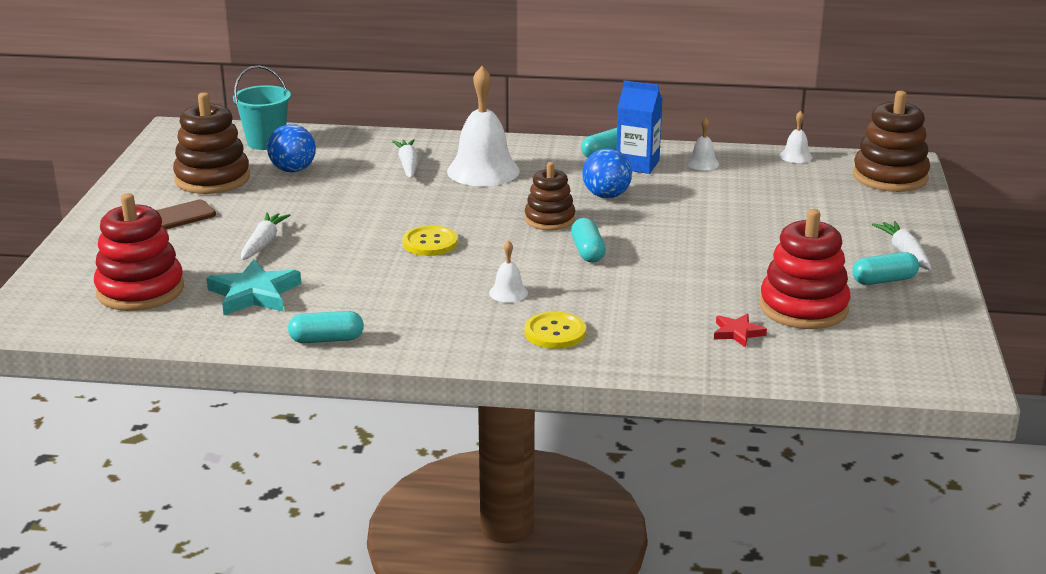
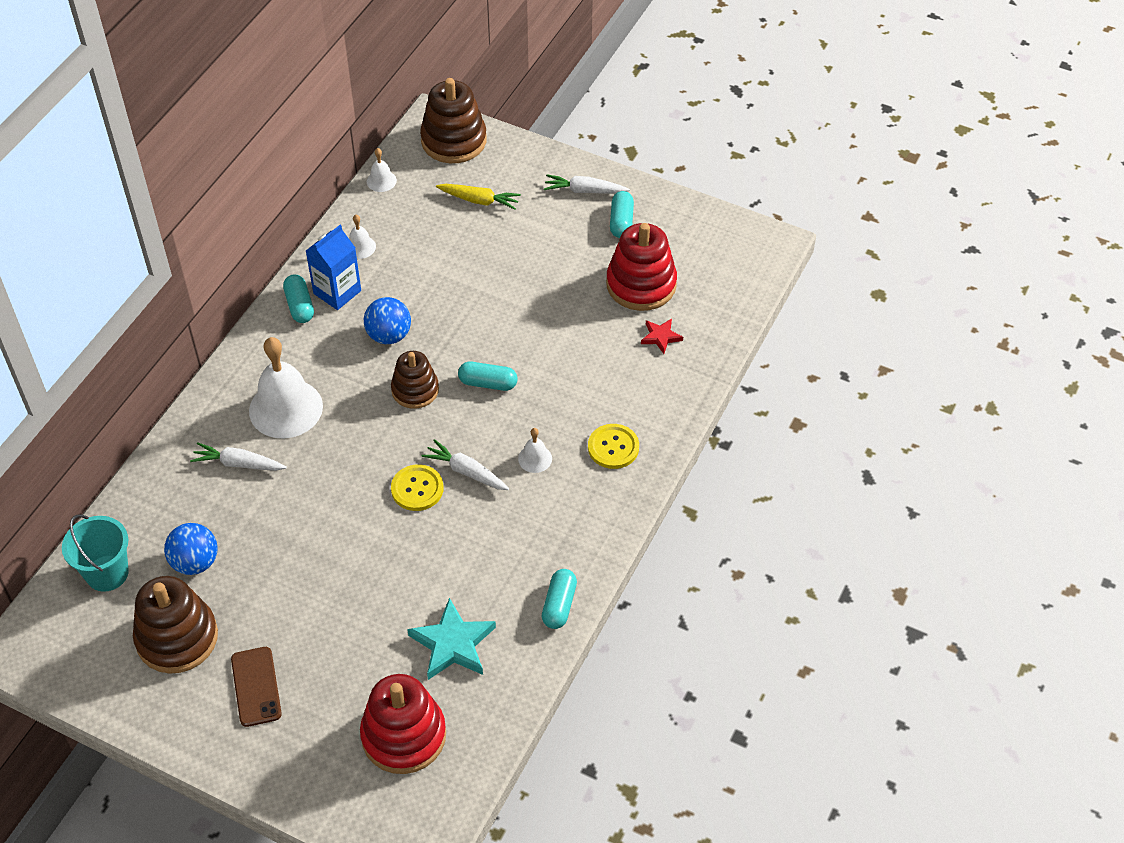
camera: 70 degrees left, 25 degrees up
white carrot [241,212,290,260] -> white carrot moved to [421,439,509,490]
none -> yellow carrot [436,184,521,210]

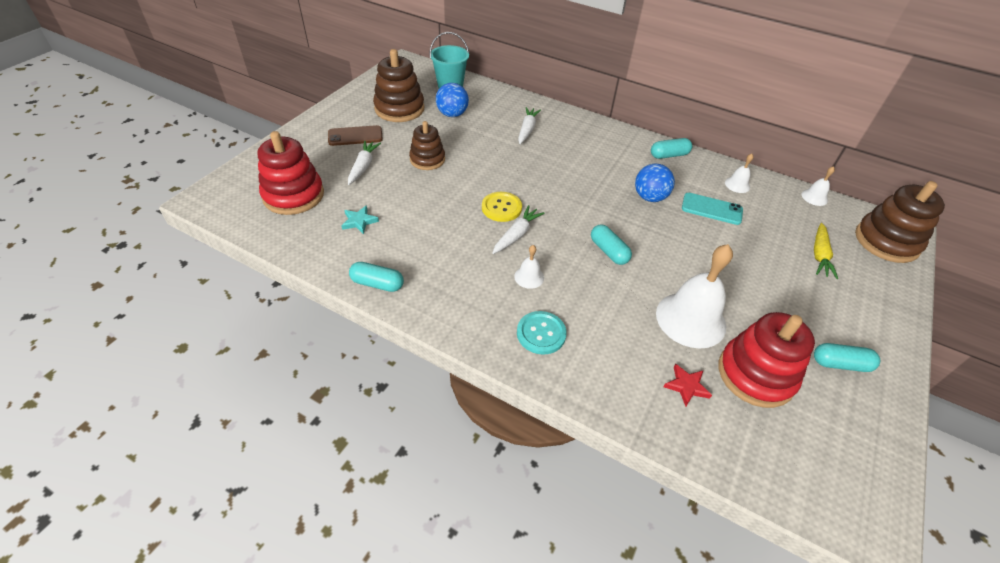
camera: 90 degrees right, 5 degrees down
white bell [249,337,323,438] -> white bell moved to [656,244,733,349]
blue carton [306,225,361,310] -> none
brown stacking toy [391,351,439,409] -> brown stacking toy moved to [409,121,445,170]
turquoise star [407,598,496,680] -> turquoise star [341,206,379,234], size x0.55
turquoise capsule [458,362,518,391] -> turquoise capsule turned 45 degrees counterclockwise [591,224,632,265]
white carrot [544,174,630,194] -> white carrot moved to [348,141,381,185]
yellow button [588,424,639,469] -> turquoise button [517,311,567,355]
none -> turquoise phone [682,193,743,225]

